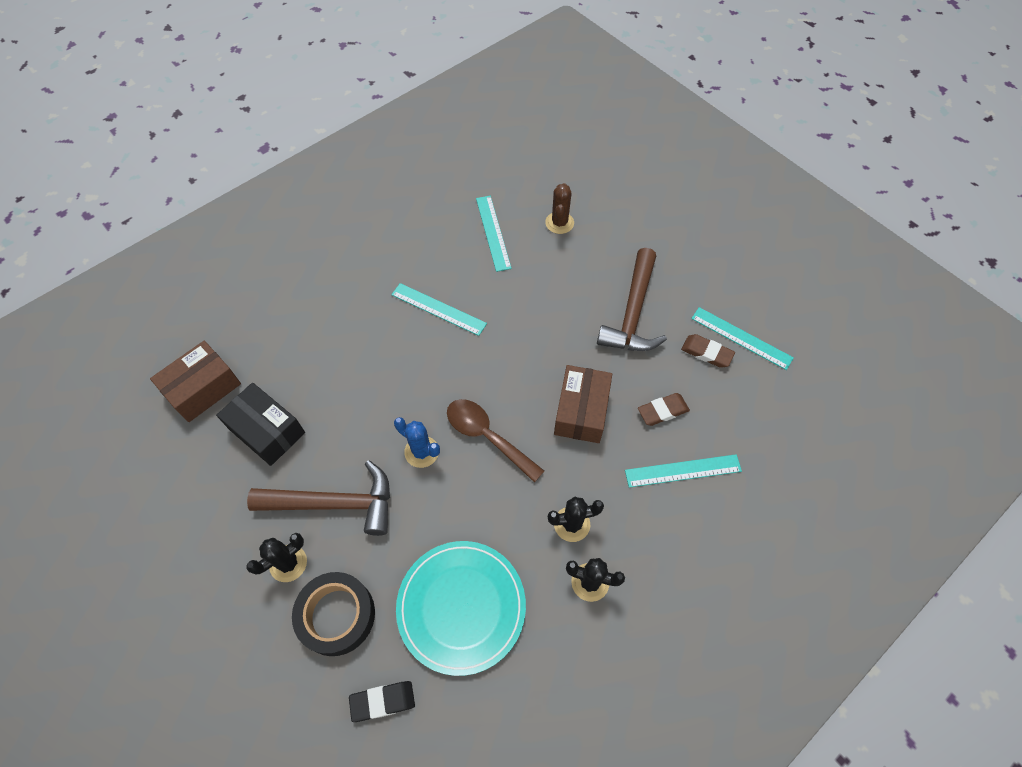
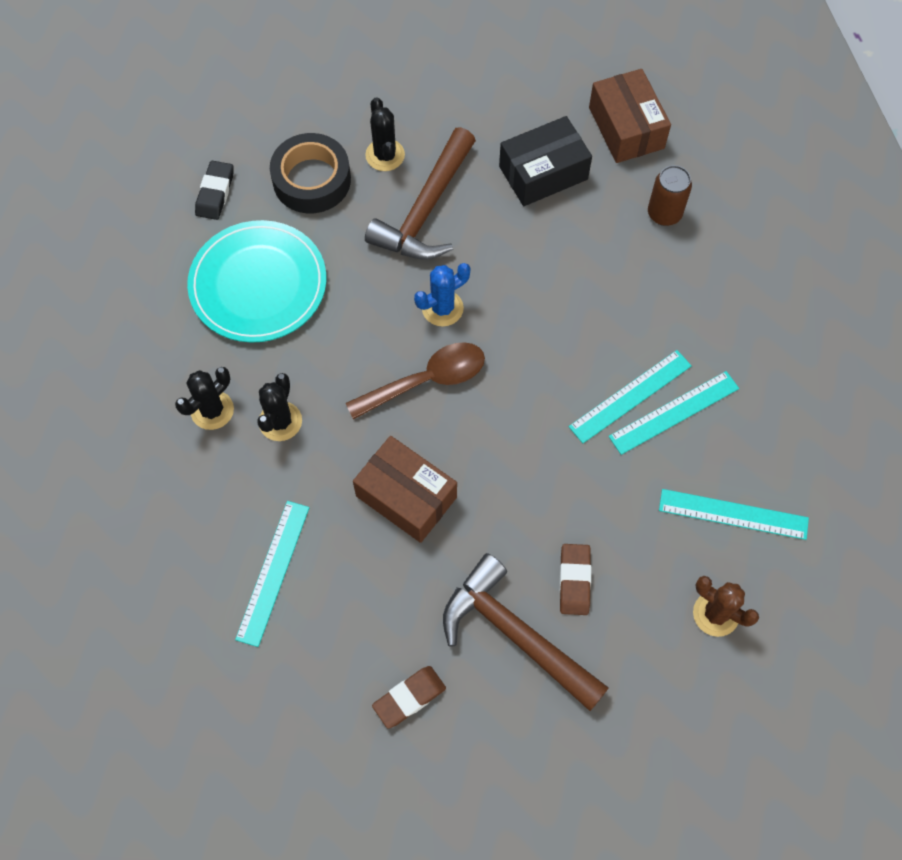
camera: 115 degrees right, 5 degrees up
brown eraser [638,393,690,426] -> brown eraser moved to [559,544,591,615]
turquoise ruler [691,307,794,370] -> turquoise ruler moved to [609,371,739,455]
none -> brown can [648,165,692,226]

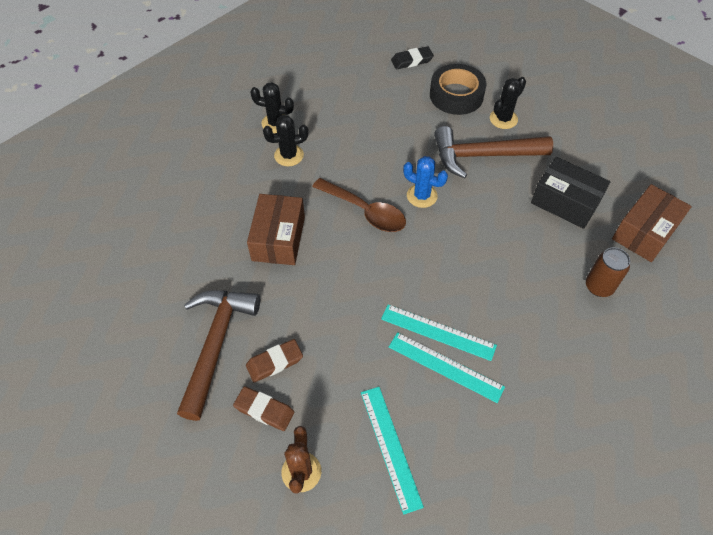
camera: 60 degrees right, 10 degrees down
turquoise plate [187,220,326,343] -> none
turquoise ruler [235,501,310,647] -> none
brown eraser [372,666,446,729] -> brown eraser moved to [233,386,294,431]

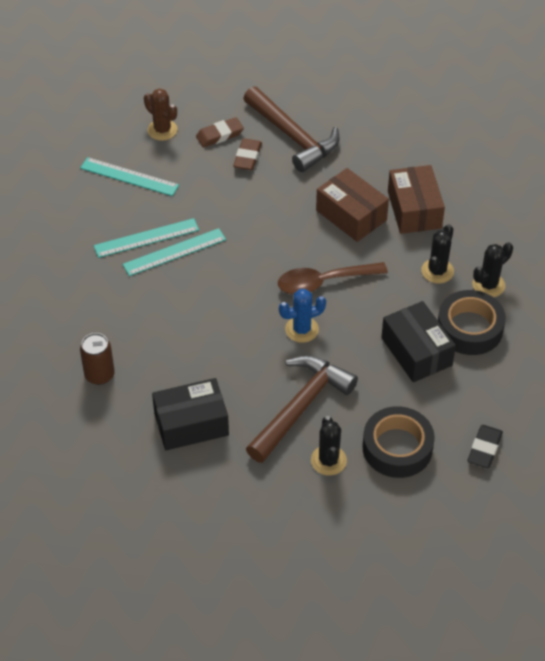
camera: 130 degrees right, 5 degrees down
brown box [612,184,692,262] -> brown box moved to [388,165,445,234]
none -> black box [381,301,456,382]
none -> black tape [438,290,506,355]

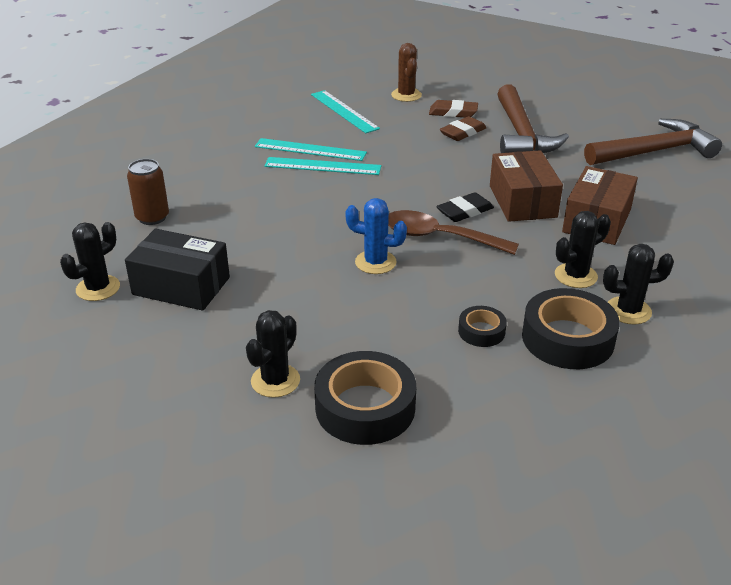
camera: 35 degrees right, 15 degrees down
brown hammer [246,355,358,463] -> brown hammer moved to [584,119,722,165]
black box [381,301,456,382] -> black tape [458,306,507,347]
black eraser [467,425,503,469] -> black eraser moved to [436,192,494,222]
none -> black cactus [60,222,120,301]

